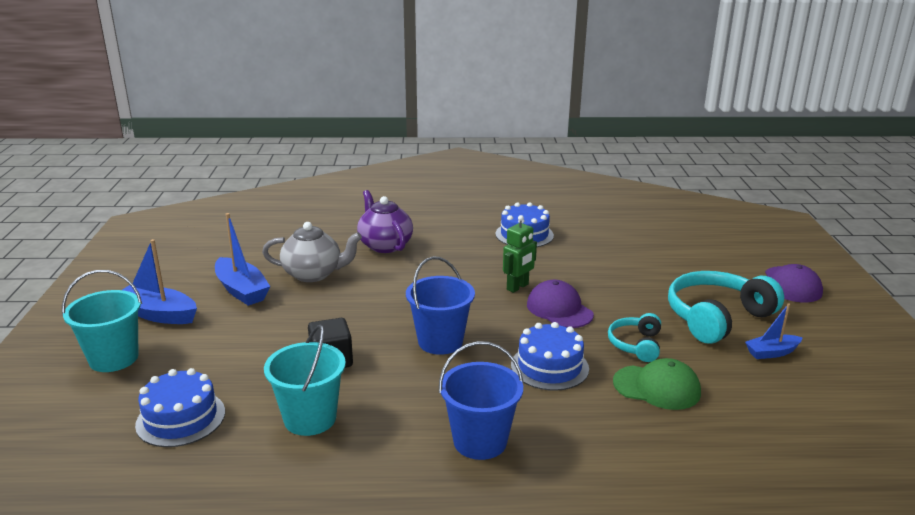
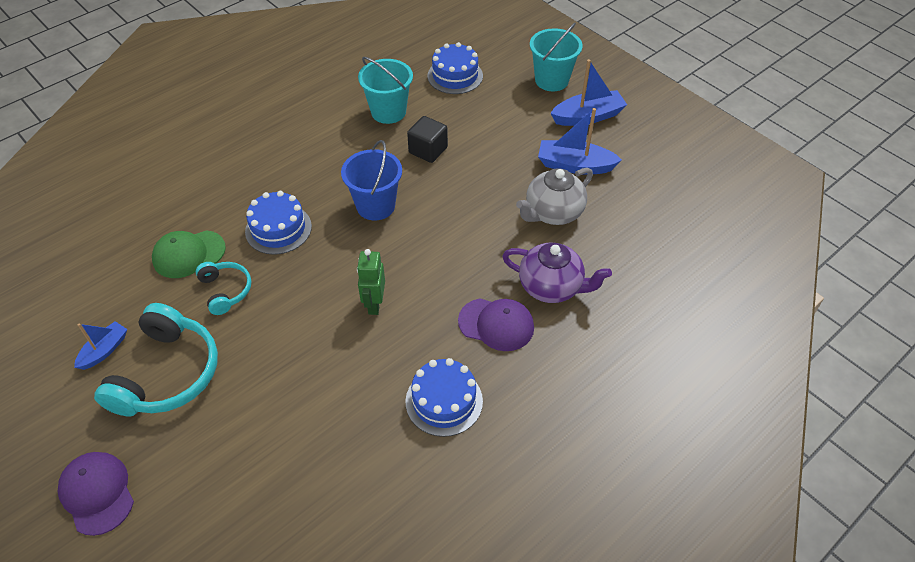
camera: 140 degrees right, 25 degrees up
blue bucket [439,341,524,460] -> none
purple cap [527,280,594,328] -> purple cap moved to [458,298,534,351]

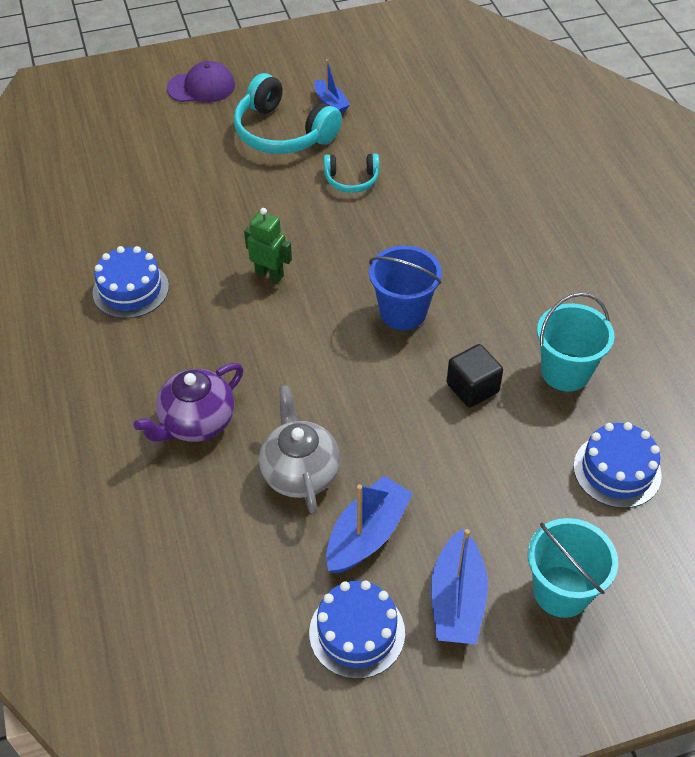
camera: 115 degrees right, 0 degrees up
green cap [152,230,226,278] -> none
blue cake [245,191,312,255] -> blue cake moved to [309,580,405,679]
purple cap [458,298,534,351] -> none

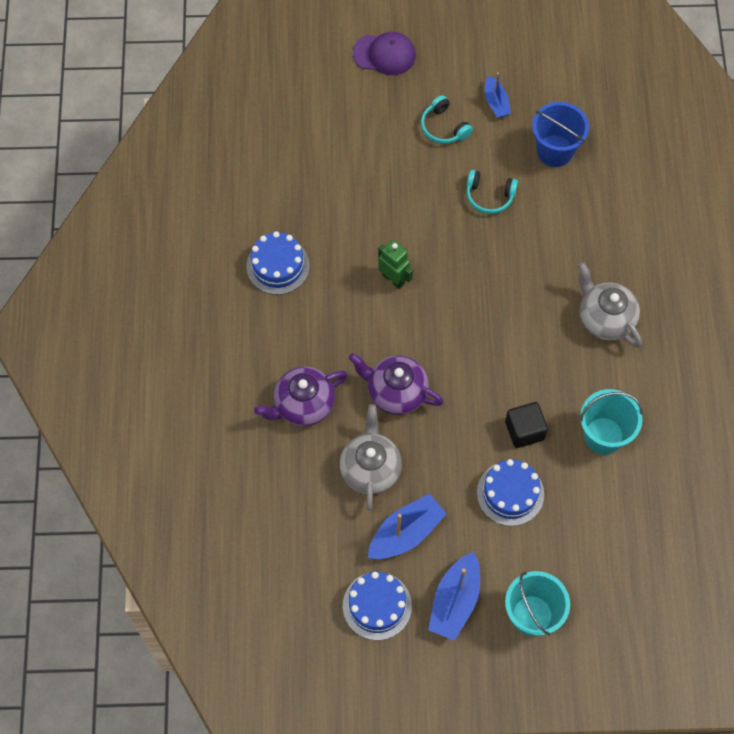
camera: 15 degrees right, 15 degrees up
turquoise headphones [234,73,342,154] -> turquoise headphones [421,95,473,144], size x0.54
blue bucket [369,246,442,330] -> blue bucket moved to [532,102,589,167]
blue cake [573,422,662,508] -> blue cake moved to [477,459,544,526]
none -> purple teapot [349,353,444,415]
none -> grey teapot [578,262,642,347]

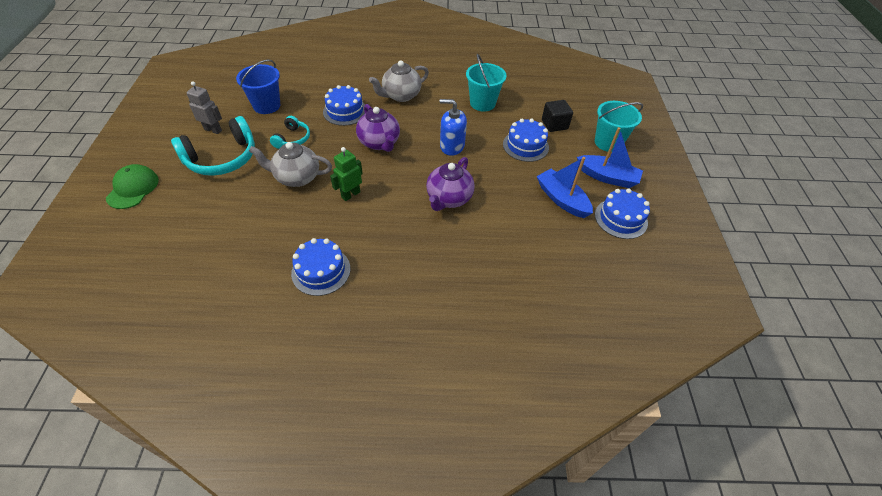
camera: 90 degrees left, 15 degrees down
purple teapot [254,367,348,426] -> purple teapot moved to [356,104,400,152]
grey teapot [340,405,402,511] -> grey teapot moved to [249,142,332,187]
purple cap [353,32,416,75] -> green cap [106,164,159,209]
turquoise headphones [421,95,473,144] -> turquoise headphones [171,116,255,176], size x1.85
blue boat [485,72,511,118] -> grey robot [186,81,222,134]
black cube [505,402,548,448] -> black cube moved to [542,100,573,132]
none -> blue cake [323,85,365,126]
none -> blue soap dispenser [440,99,467,156]

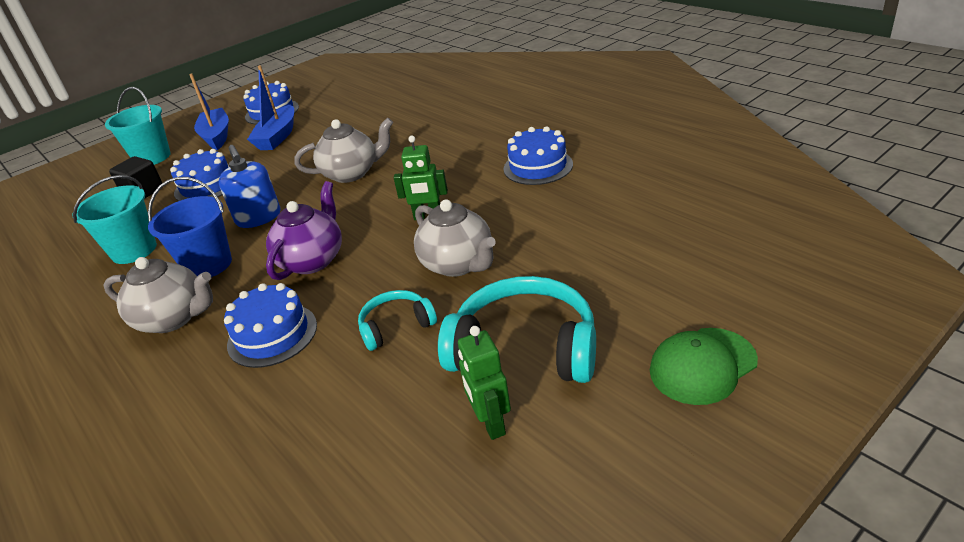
camera: 125 degrees left, 15 degrees down
grey robot [186,81,222,134] -> green robot [458,326,511,440]
blue bucket [236,59,280,114] -> blue bucket moved to [148,177,232,277]
purple teapot [426,157,475,211] -> grey teapot [294,118,393,183]

